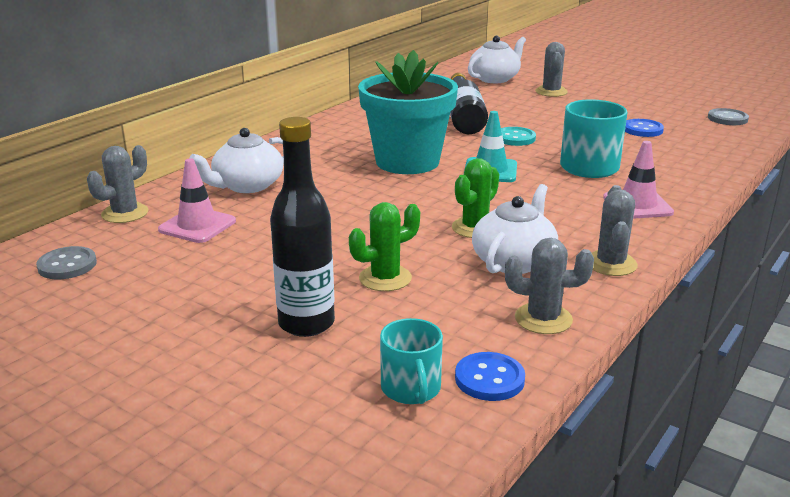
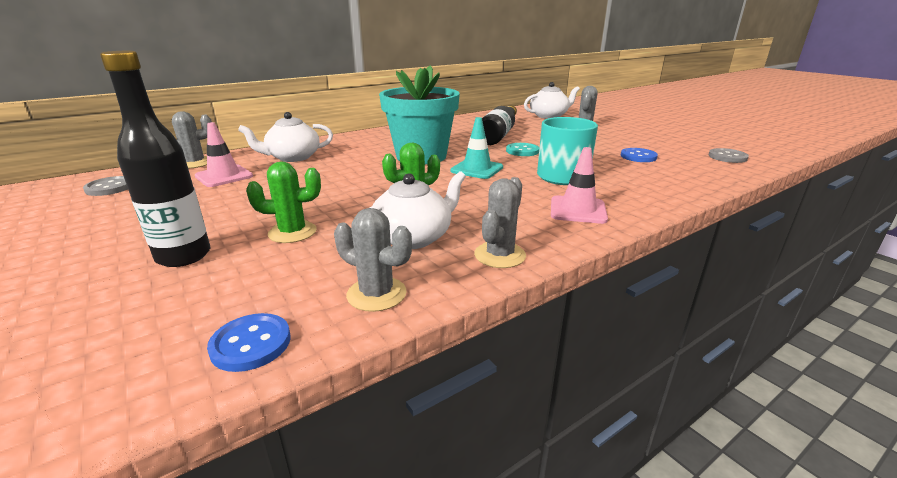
camera: 20 degrees right, 0 degrees up
turquoise mug [380,318,443,404] -> none

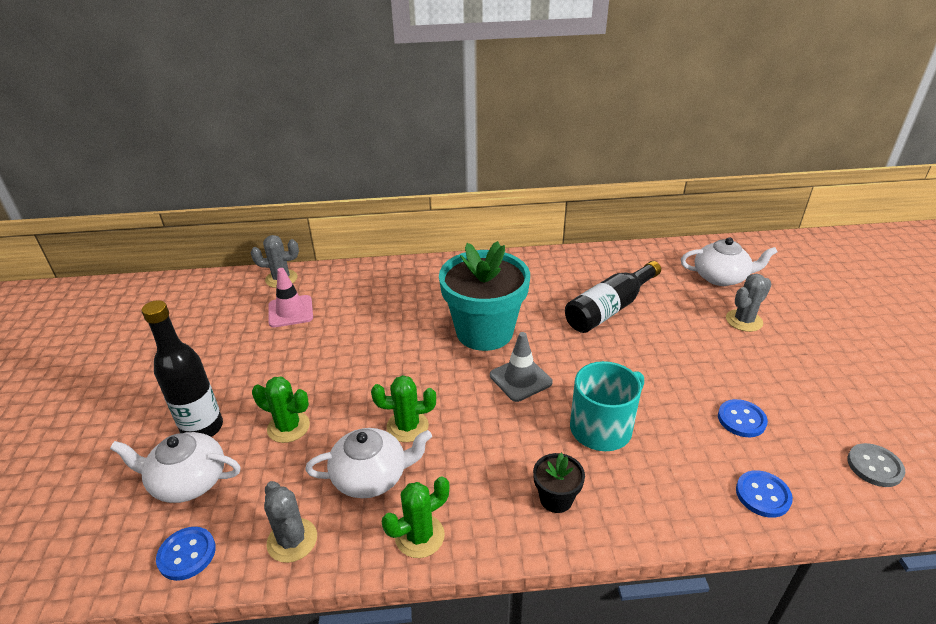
camera: 30 degrees right, 10 degrees up
grey button [83,176,128,196] -> none
white teapot [238,112,333,162] -> white teapot moved to [110,432,241,503]
turquoise traffic cone [450,117,503,179] -> grey traffic cone [490,332,553,402]
grey cactus [474,177,526,268] -> green cactus [382,477,449,558]
turquoise button [506,143,539,156] -> none
pink traffic cone [551,147,608,224] -> black flower pot [533,453,585,513]
none -> blue button [736,470,793,518]

